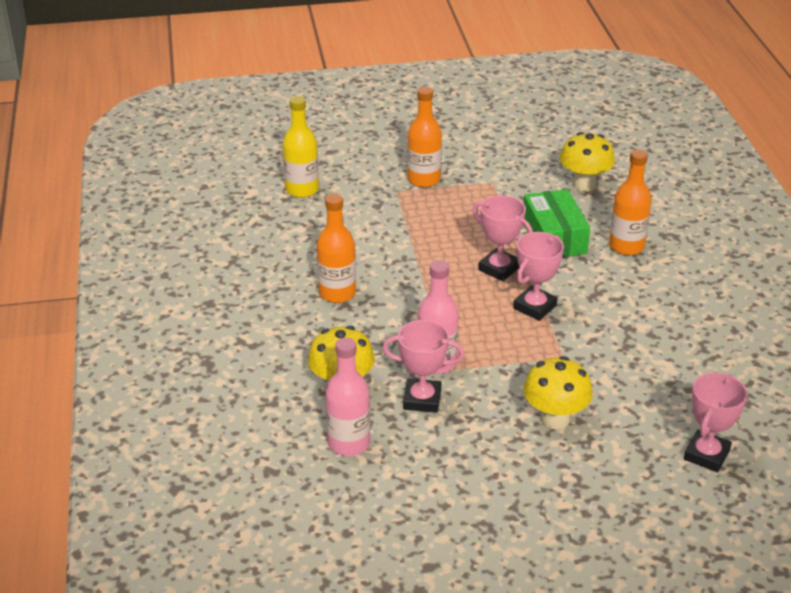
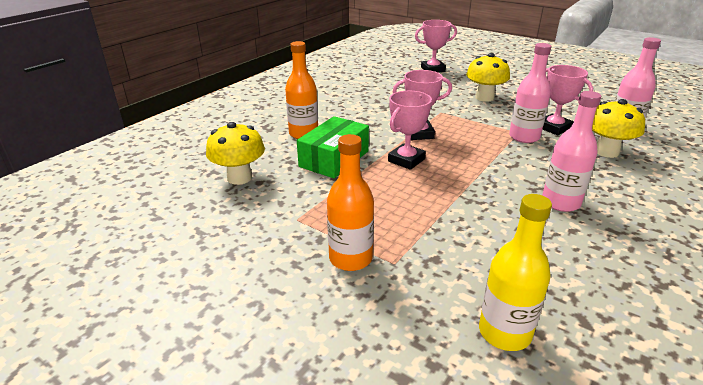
camera: 135 degrees left, 5 degrees down
orange bottle [317,194,356,303] -> pink bottle [542,91,601,212]
pink trophy [472,195,533,281] -> pink trophy turned 45 degrees clockwise [388,91,432,170]

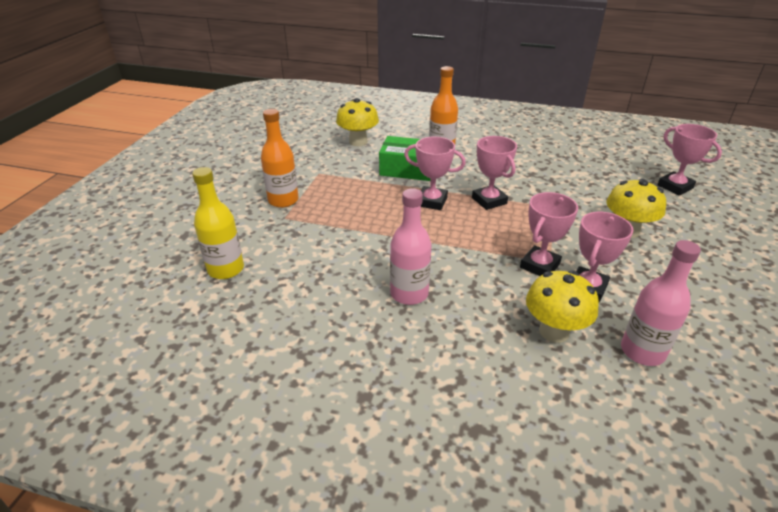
camera: 70 degrees right, 5 degrees up
pink bottle [509,43,552,143] -> pink trophy [520,192,578,276]

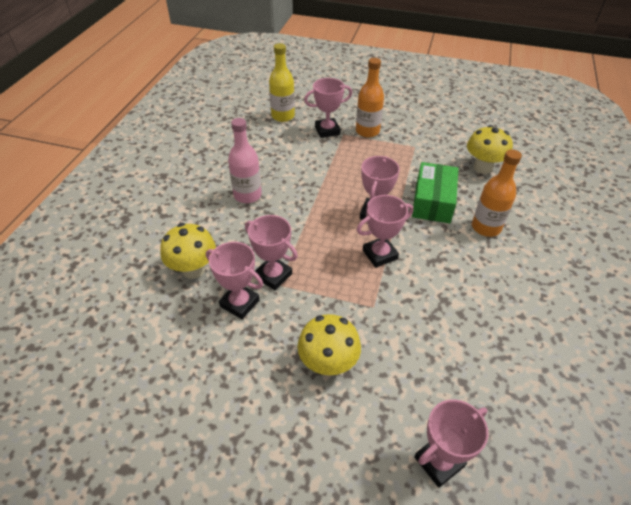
camera: 90 degrees right, 10 degrees up
pink bottle [621,240,701,366] -> none
none -> pink trophy [304,78,352,138]

